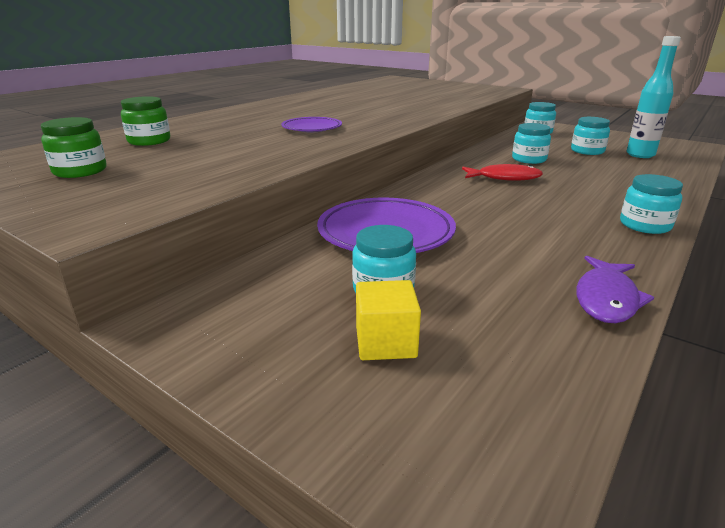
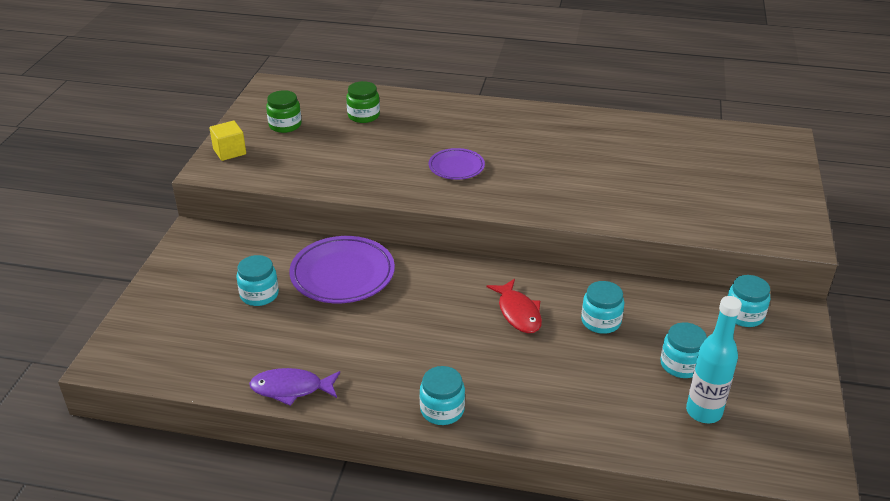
camera: 65 degrees right, 10 degrees up
yellow cube [356,280,421,360] -> yellow cube moved to [209,121,246,161]

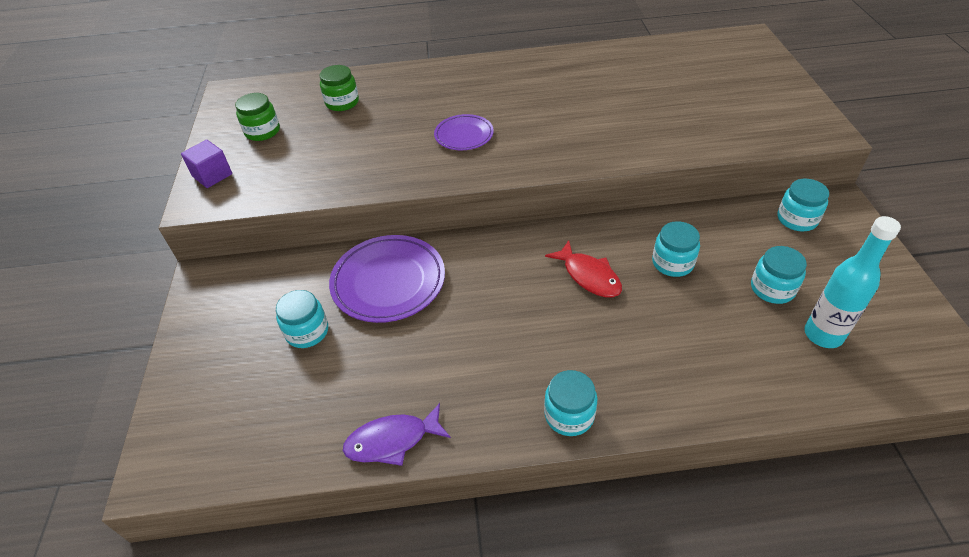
camera: 15 degrees left, 10 degrees up
yellow cube [209,121,246,161] -> purple cube [181,140,232,188]

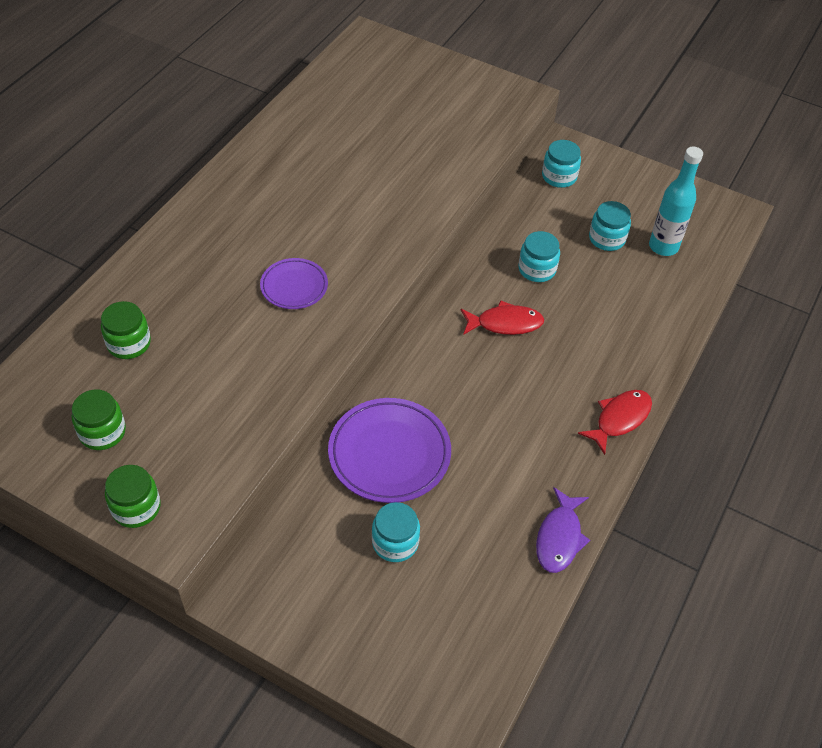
camera: 60 degrees left, 5 degrees up
purple cube [181,140,232,188] -> green jar [105,465,160,528]
turquoise jar [544,370,598,436] -> red fish [578,390,652,455]

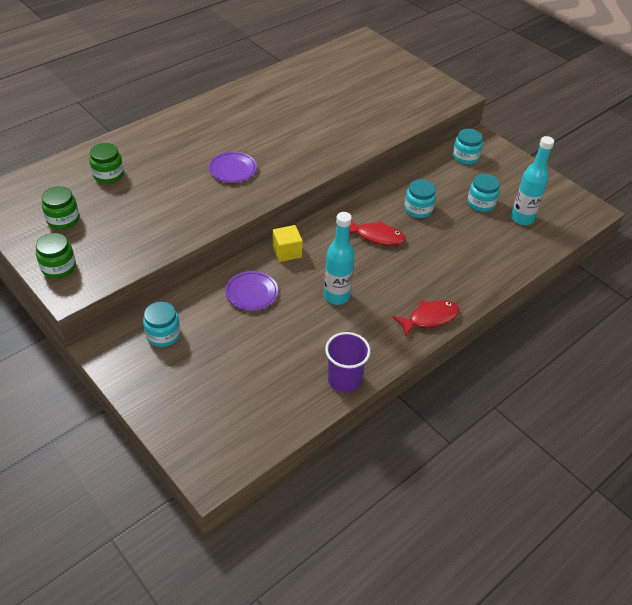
camera: 20 degrees right, 5 degrees down
purple plate [328,398,451,503] -> purple plate [225,271,278,310], size x0.58
turquoise jar [372,502,420,562] -> turquoise jar moved to [143,302,181,347]
purple fish [536,487,590,573] -> purple cup [325,332,371,392]
none -> yellow cube [273,225,303,262]
none -> turquoise bottle [324,212,355,305]

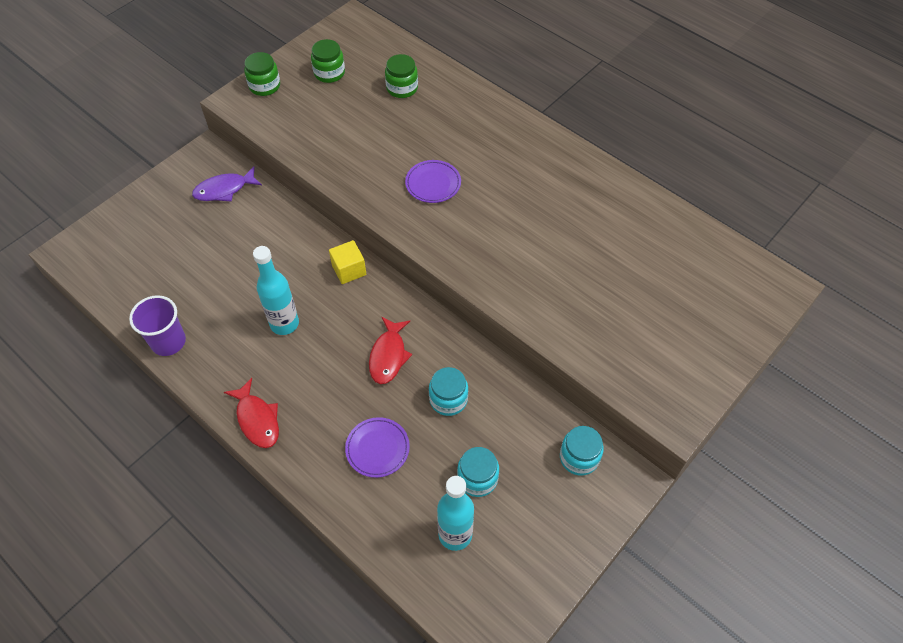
camera: 85 degrees right, 10 degrees up
turquoise jar [143,302,181,347] -> purple fish [192,167,262,202]
purple plate [225,271,278,310] -> purple plate moved to [345,417,410,478]

